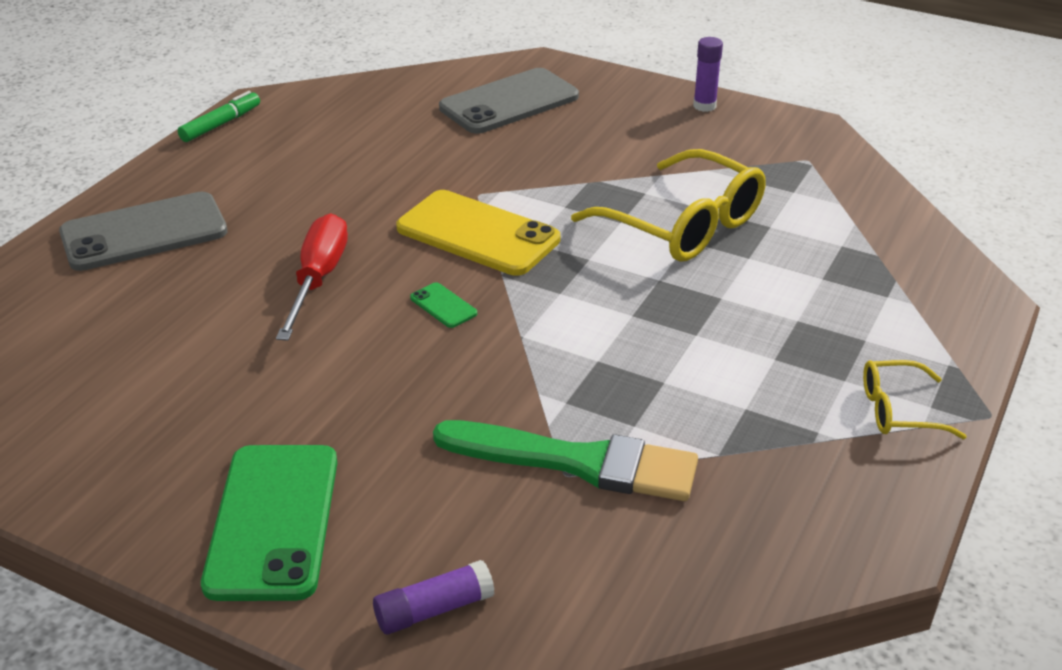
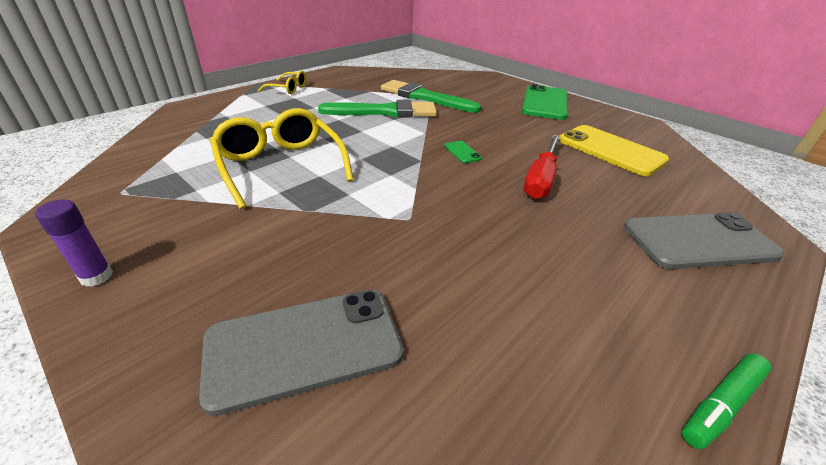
camera: 165 degrees left, 0 degrees up
purple glue stick [373,560,495,634] -> none
yellow phone [396,190,560,276] -> yellow phone moved to [559,125,669,176]
none -> green brush [318,100,437,117]

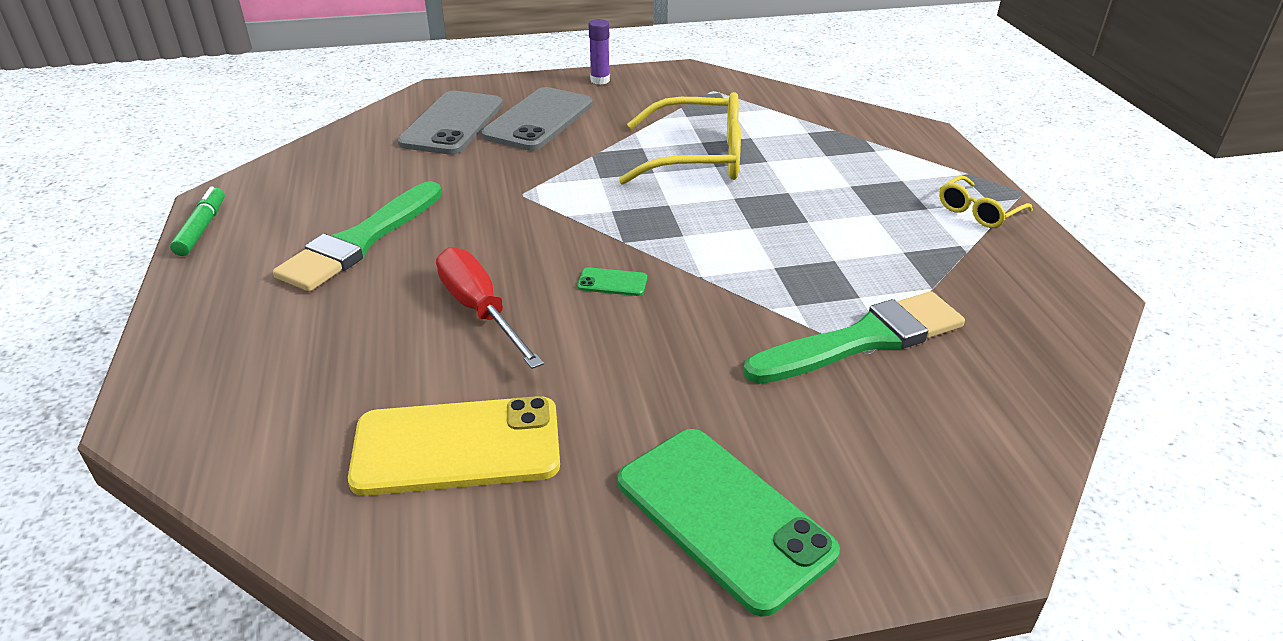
camera: 125 degrees right, 0 degrees up
green brush [318,100,437,117] -> green brush moved to [273,181,442,292]
grey phone [624,212,784,269] -> grey phone moved to [482,87,593,151]

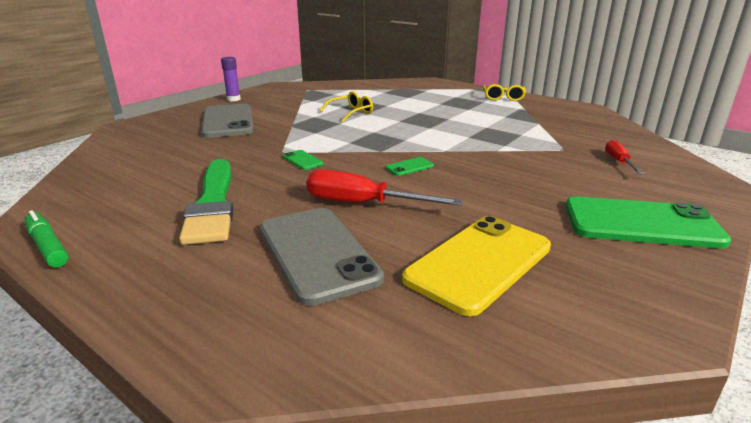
camera: 40 degrees left, 10 degrees down
grey phone [398,91,503,155] -> grey phone moved to [260,208,384,306]
yellow glasses [618,92,741,185] -> yellow glasses [320,91,373,122], size x0.51
green brush [743,291,965,384] -> none
none -> green phone [283,150,323,170]
none -> red screwdriver [605,140,644,174]

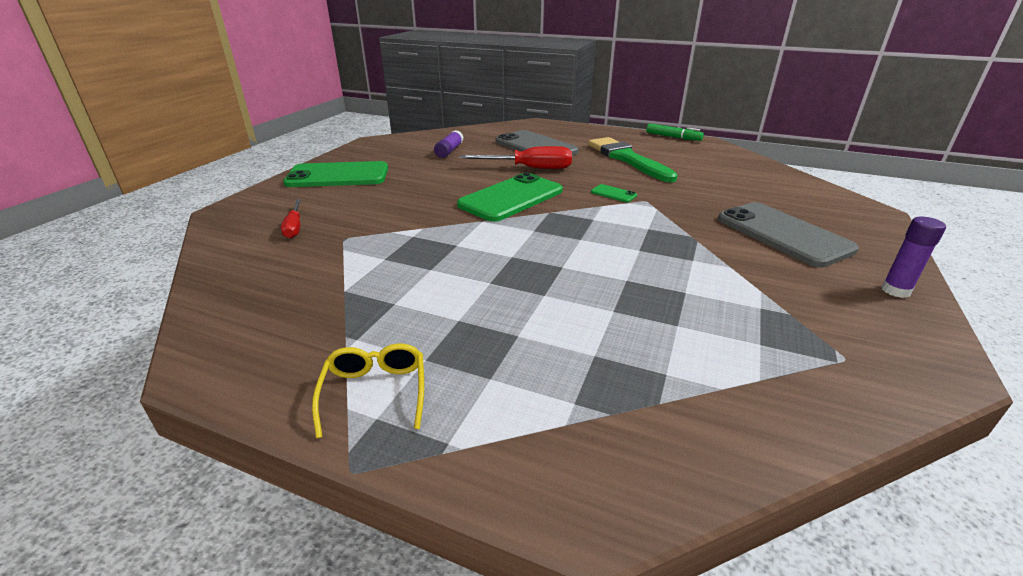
camera: 165 degrees right, 5 degrees up
yellow glasses [320,91,373,122] -> none
green phone [385,157,434,176] -> green phone [457,173,563,222], size x2.42
yellow phone [402,216,551,316] -> purple glue stick [434,130,463,158]

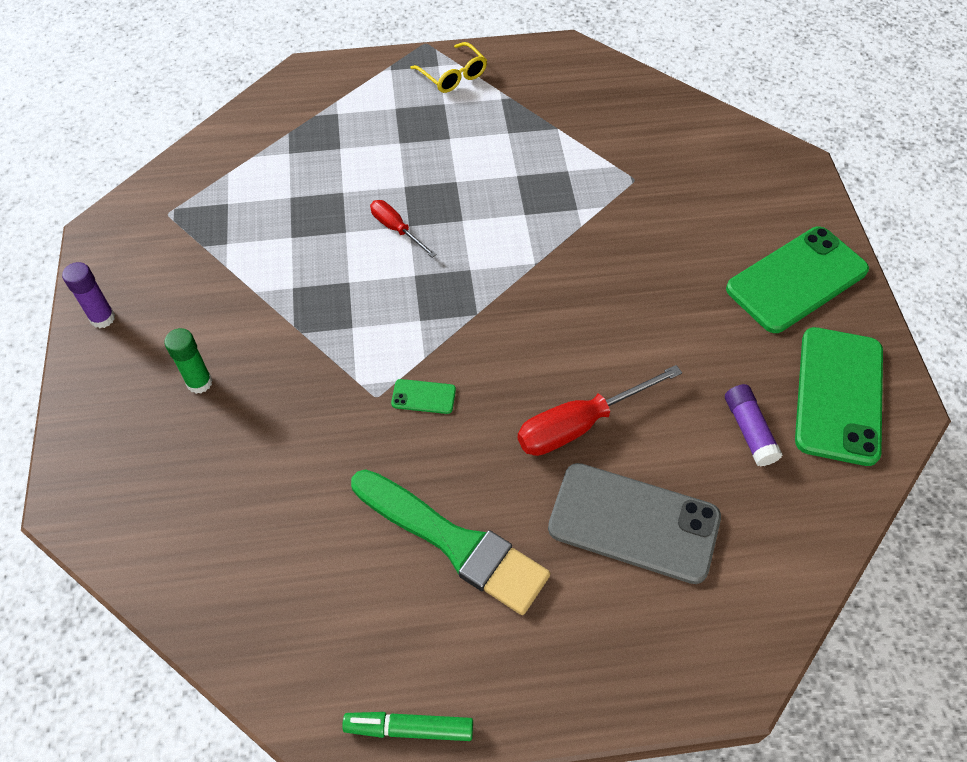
camera: 150 degrees right, 25 degrees up
red screwdriver [281,199,301,238] -> red screwdriver moved to [370,200,437,258]
green phone [457,173,563,222] -> green phone moved to [795,327,883,466]
grey phone [718,202,859,267] -> green glue stick [164,328,212,394]

